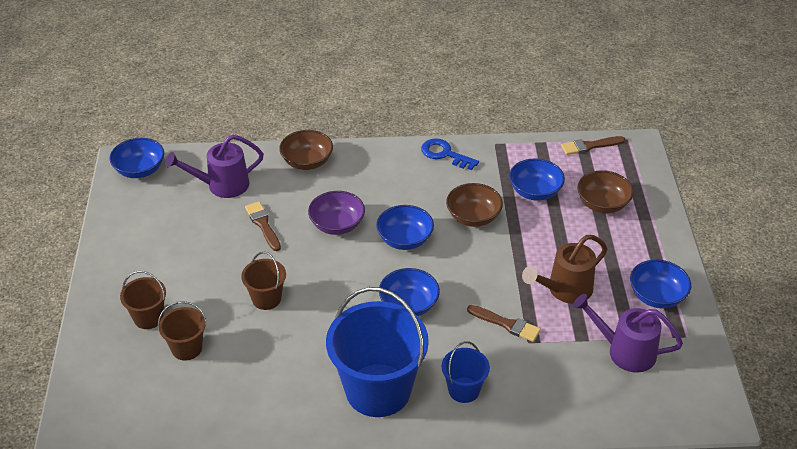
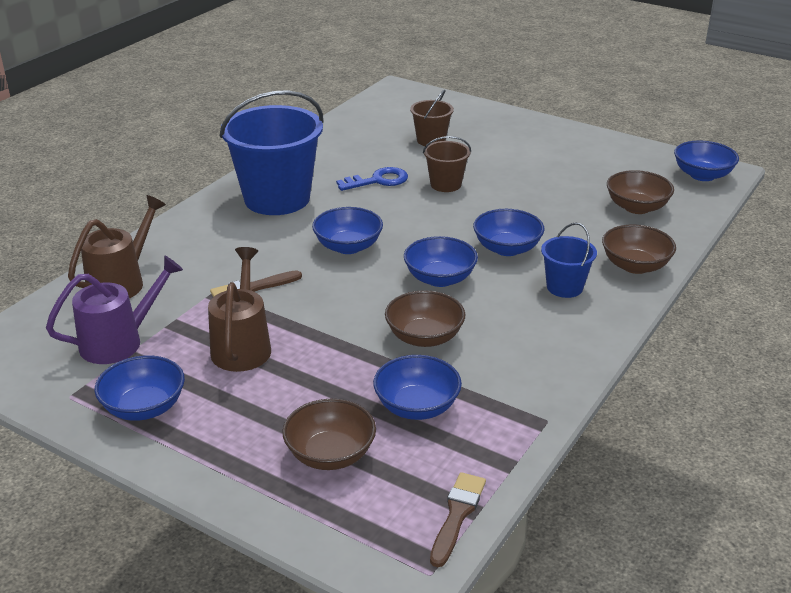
camera: 125 degrees right, 10 degrees down
brown bucket [120,271,166,329] -> none
purple watering can [165,135,264,198] -> brown bowl [607,170,674,214]
brown brush [245,201,281,251] -> none
purple bowl [308,191,365,235] -> blue bowl [473,209,544,256]
blue key [421,138,479,170] -> blue key moved to [336,167,408,191]
blue bucket [442,341,490,403] -> blue bucket moved to [541,222,597,298]
none -> brown watering can [68,195,166,299]

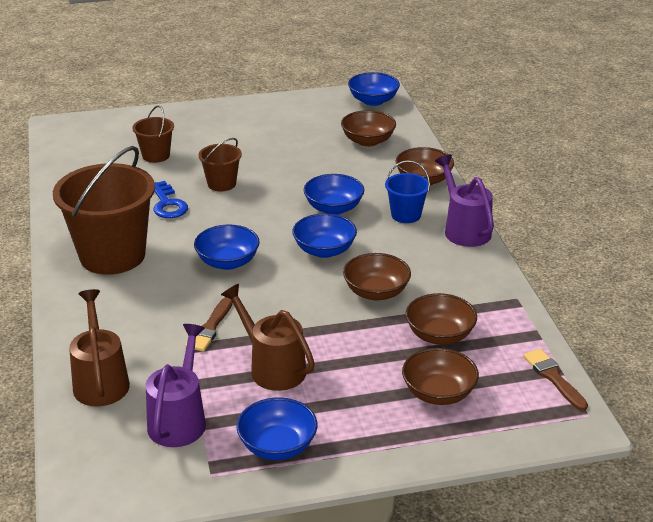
camera: 45 degrees left, 0 degrees up
blue bucket [219,90,323,215] -> brown bucket [53,146,155,275]
blue key [336,167,408,191] -> blue key turned 135 degrees clockwise [154,181,188,218]
blue bowl [373,355,462,420] -> brown bowl [405,293,477,345]
none -> purple watering can [435,155,494,247]

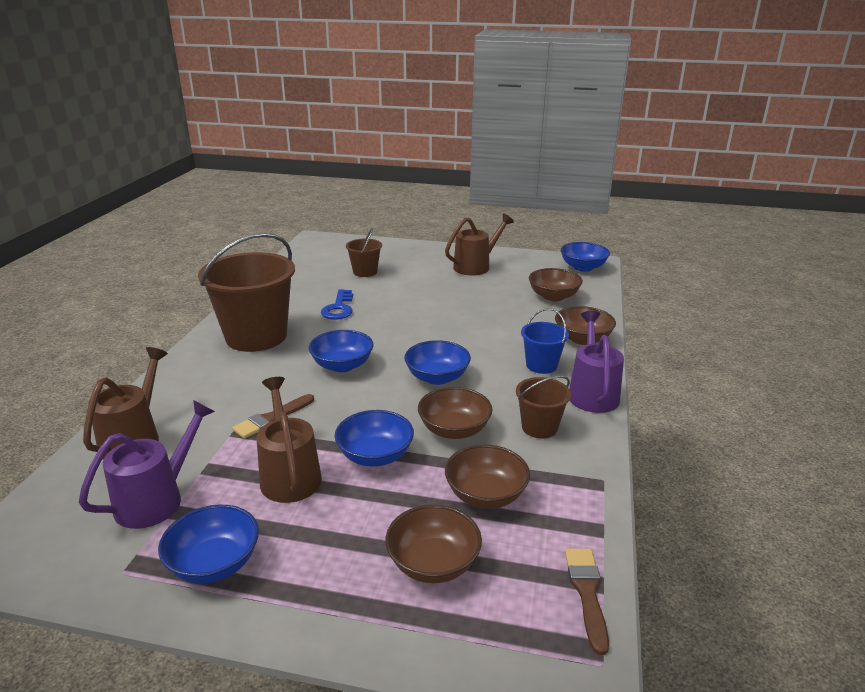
camera: 25 degrees right, 5 degrees down
brown bucket [198,138,242,191] -> brown bucket moved to [516,376,571,439]
blue bowl [304,174,364,215] -> blue bowl moved to [335,410,414,466]
none -> brown watering can [445,214,514,276]

